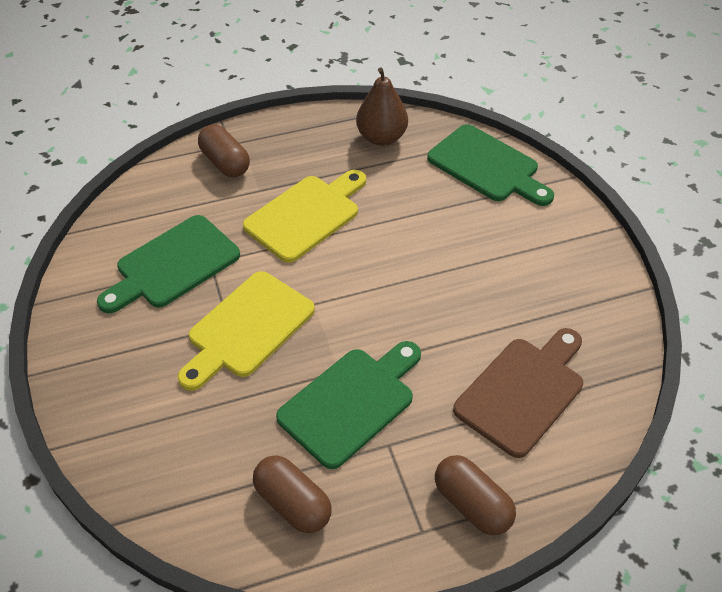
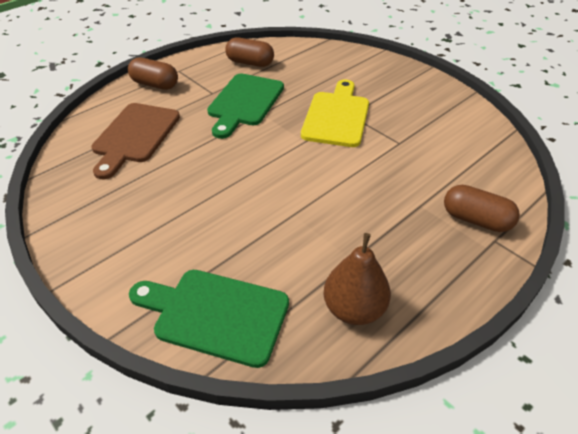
camera: 155 degrees right, 5 degrees down
green cutting board [97,215,240,313] -> none
yellow cutting board [243,170,366,263] -> none

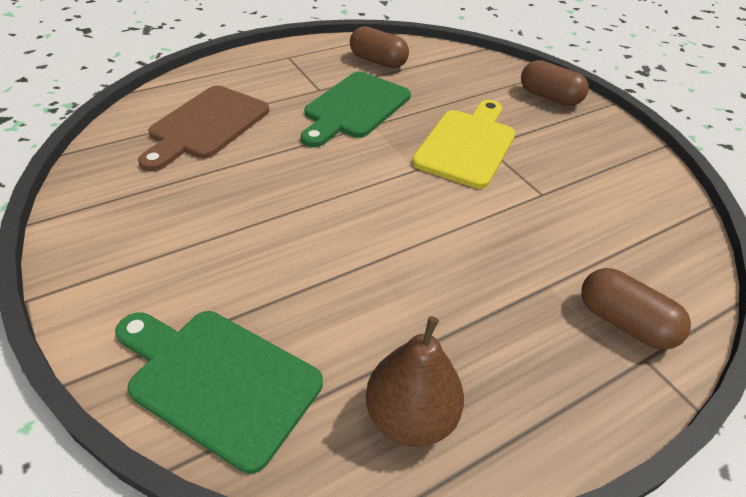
camera: 10 degrees right, 0 degrees up
brown capsule [128,58,178,90] -> brown capsule moved to [521,60,589,106]

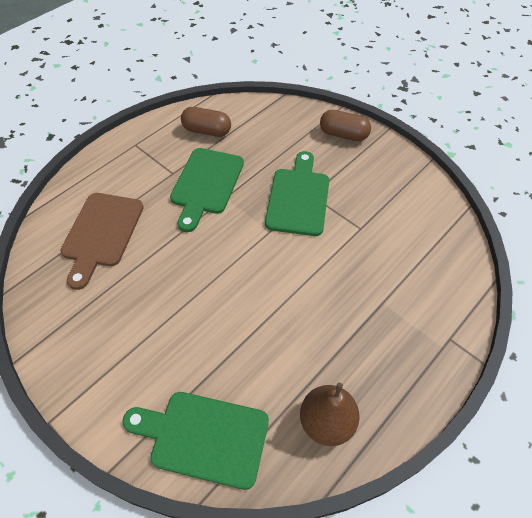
camera: 15 degrees left, 10 degrees up
yellow cutting board [412,100,515,189] -> green cutting board [265,151,329,236]
brown capsule [581,268,691,350] -> none

